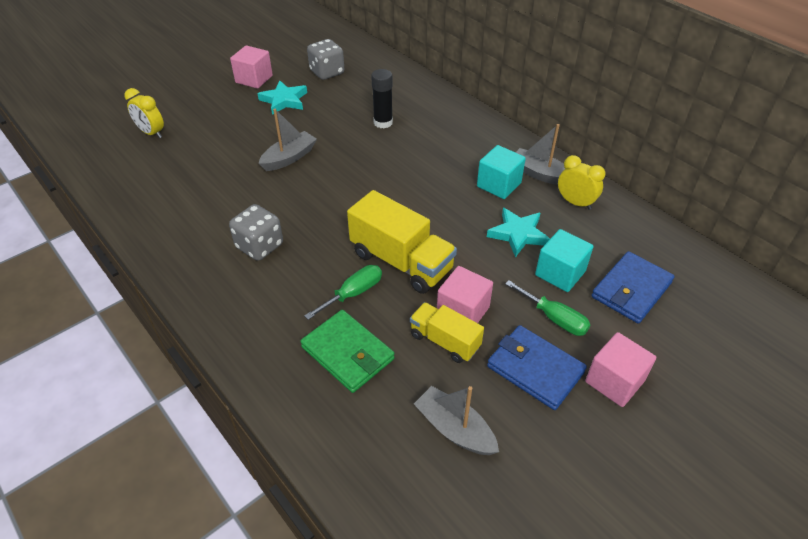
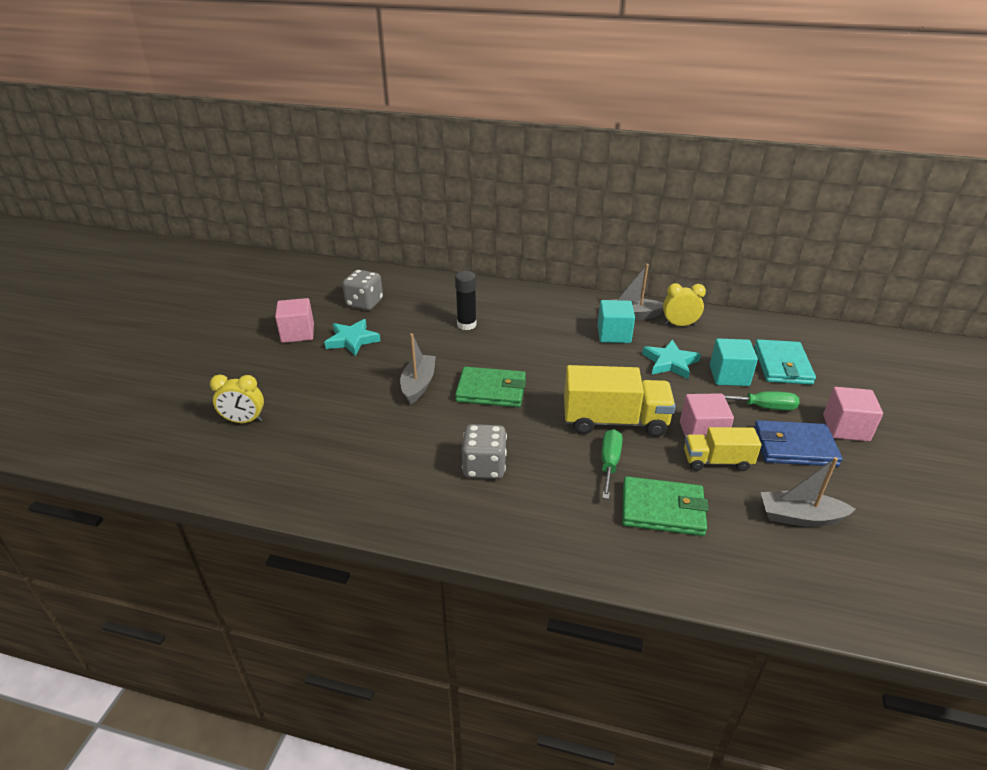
camera: 35 degrees left, 10 degrees down
blue wallet [591,251,675,323] -> turquoise wallet [754,339,816,385]
none -> green wallet [455,367,526,407]

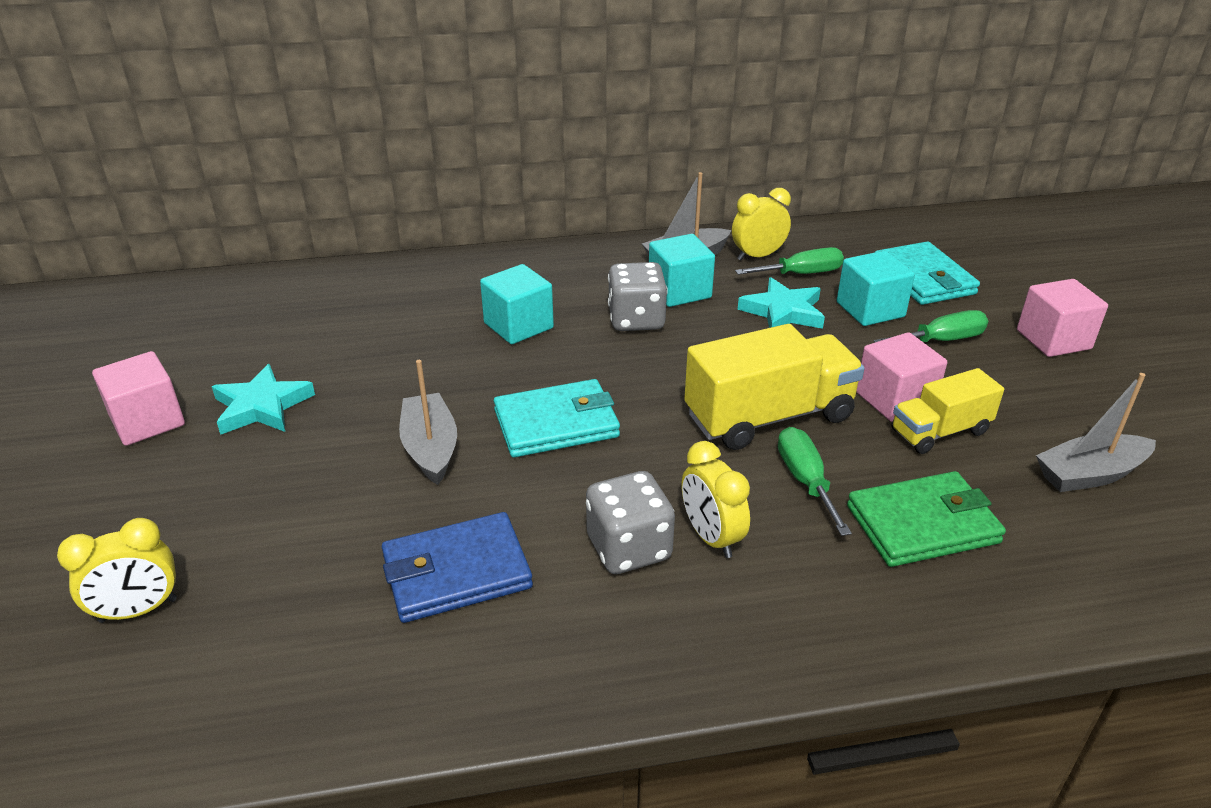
camera: 25 degrees left, 0 degrees up
grey dice [342,270,383,310] -> grey dice moved to [608,262,668,331]
black glue stick [455,271,477,330] -> none
green wallet [455,367,526,407] -> turquoise wallet [494,379,620,457]
blue wallet [754,420,843,467] -> blue wallet moved to [382,512,533,623]
none -> turquoise cube [480,264,554,344]
none -> yellow clock [681,441,750,558]
none -> green screwdriver [735,247,844,275]

